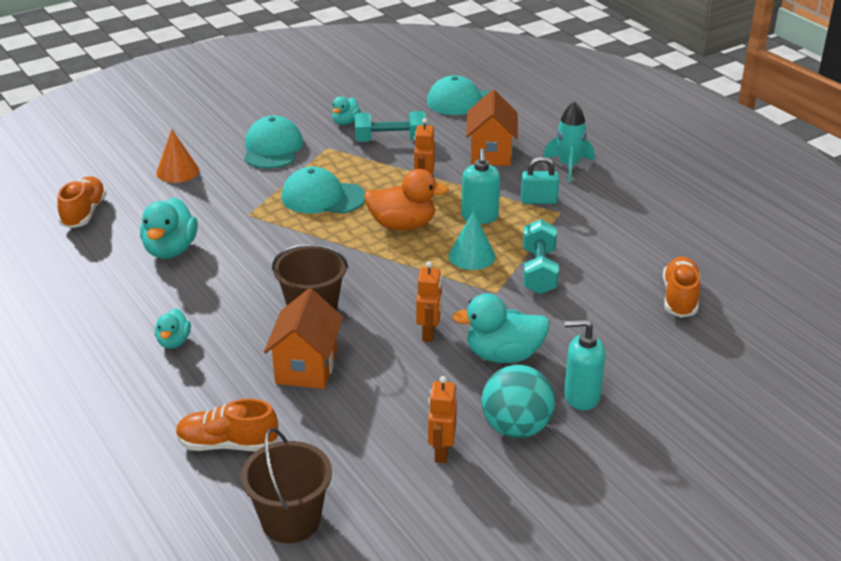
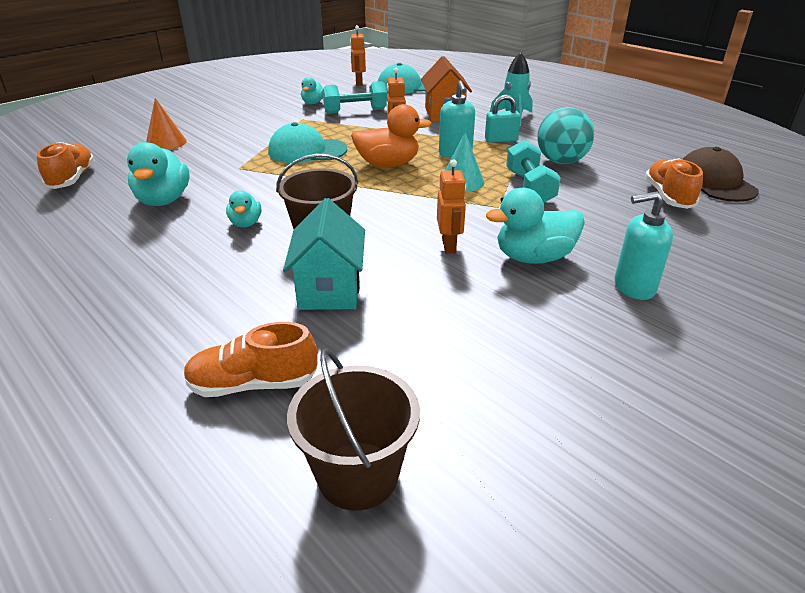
camera: 10 degrees left, 0 degrees up
turquoise duck [155,308,191,349] -> turquoise duck moved to [226,190,261,227]
turquoise cap [244,116,303,169] -> none
orange house [264,288,343,389] -> turquoise house [283,198,365,310]
orange robot [428,376,457,463] -> orange robot moved to [350,25,366,86]
turquoise ball [482,365,555,438] -> turquoise ball moved to [537,107,594,164]
none -> brown cap [682,147,759,202]

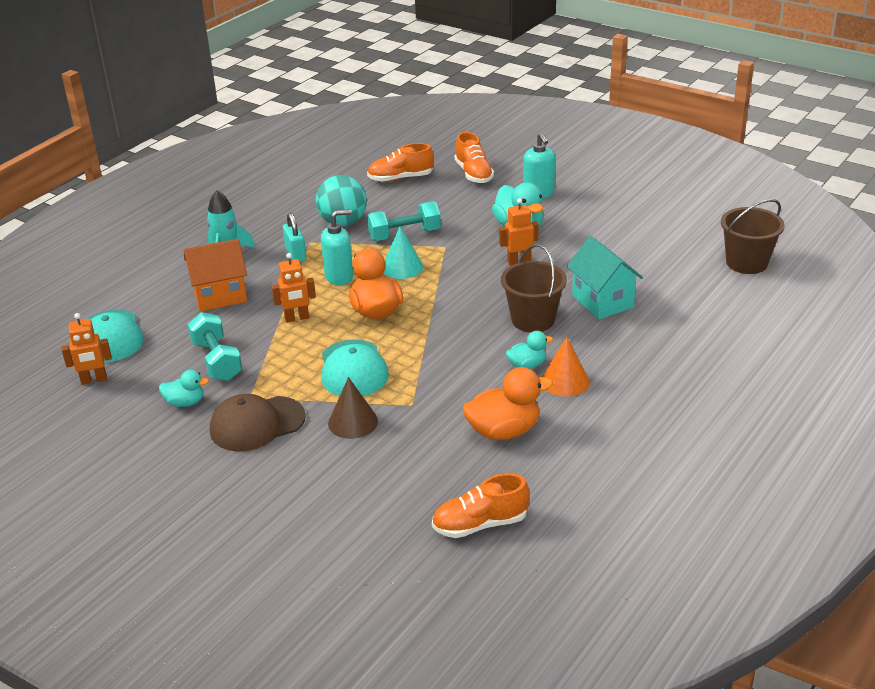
camera: 100 degrees left, 0 degrees up
turquoise duck [127,142,190,206] -> orange duck [463,367,553,440]
orange cone [146,98,187,150] -> orange cone moved to [542,337,589,396]
orange shoe [183,322,317,397] -> orange shoe moved to [455,132,494,183]
turquoise house [283,198,365,310] -> turquoise house turned 75 degrees clockwise [567,236,643,319]
brown cap [682,147,759,202] -> brown cap moved to [210,394,306,452]
none -> brown cone [328,377,378,439]

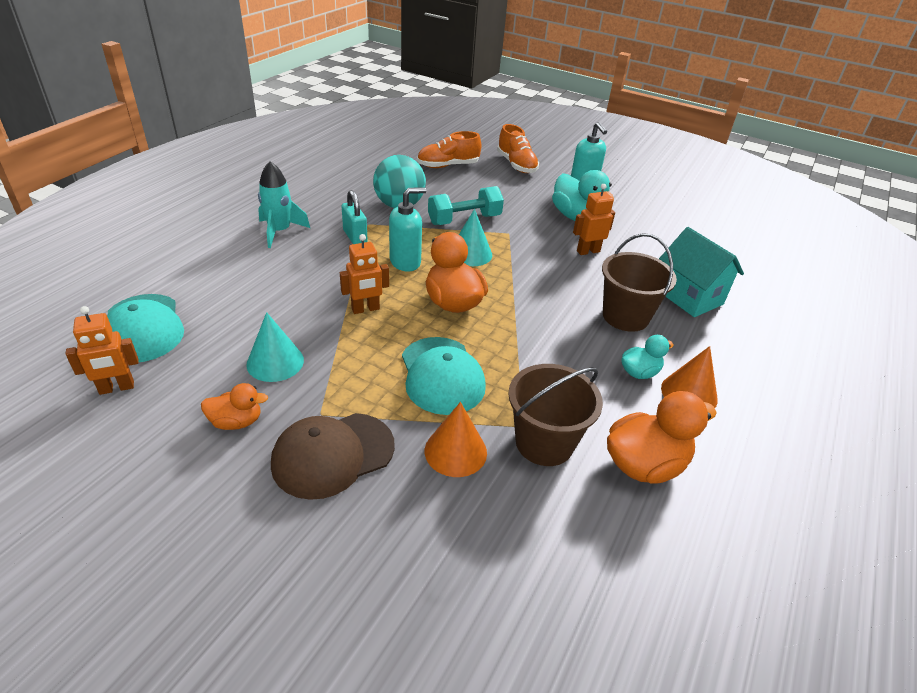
camera: 10 degrees left, 5 degrees up
turquoise duck [159,370,209,407] -> orange duck [201,383,268,430]
orange house [184,239,247,311] -> none
turquoise dumbbell [187,312,242,381] -> turquoise cone [246,312,304,382]
brown cone [328,377,378,439] -> orange cone [425,402,487,477]
orange shoe [432,473,530,538] -> none
brown bucket [721,199,785,274] -> brown bucket moved to [508,364,603,466]

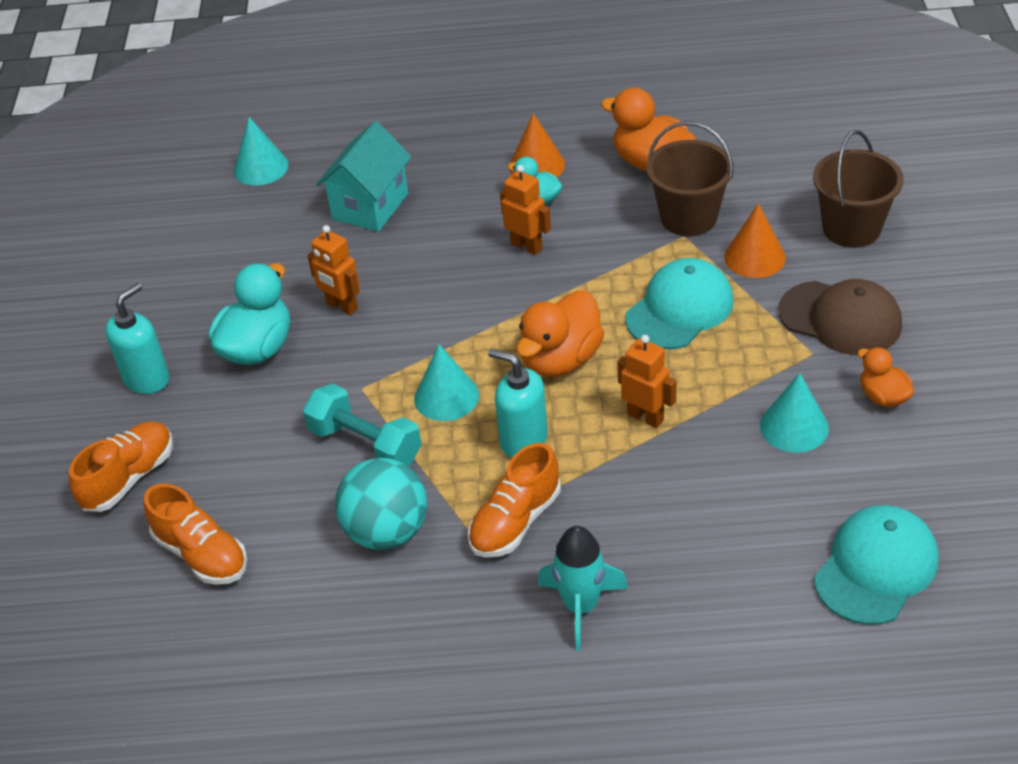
camera: 115 degrees left, 5 degrees up
orange robot [66,306,138,395] -> orange robot moved to [500,165,551,255]
turquoise padlock [342,190,368,244] -> orange shoe [468,443,561,558]
brown bucket [602,233,677,332] -> brown bucket moved to [813,130,904,248]
none -> turquoise cone [234,117,289,185]

